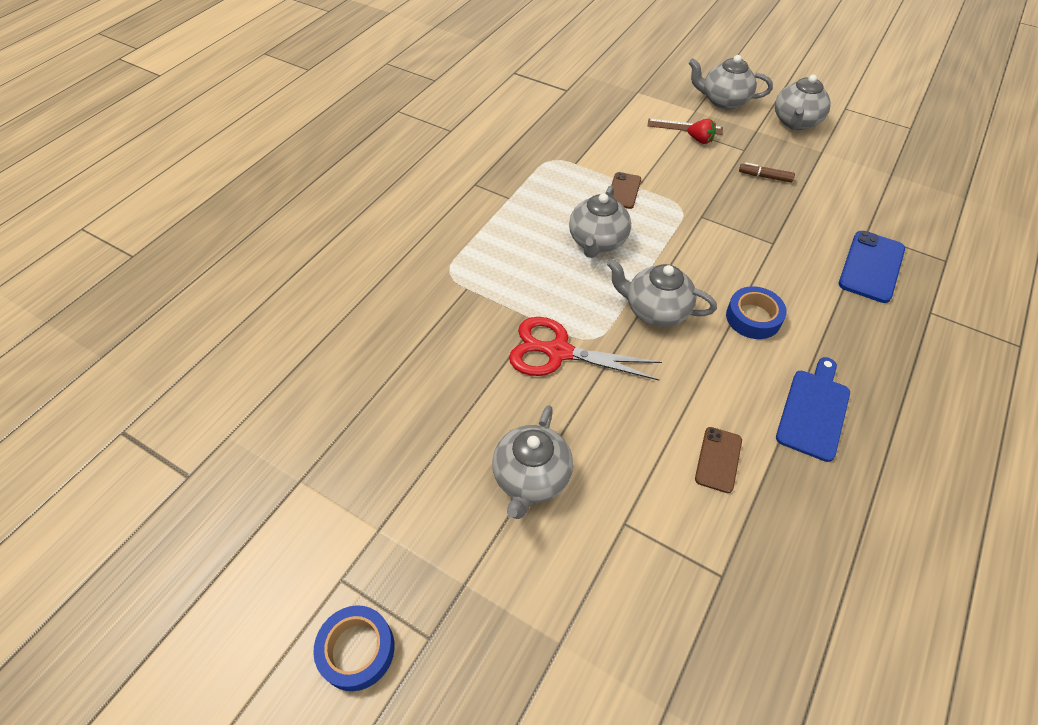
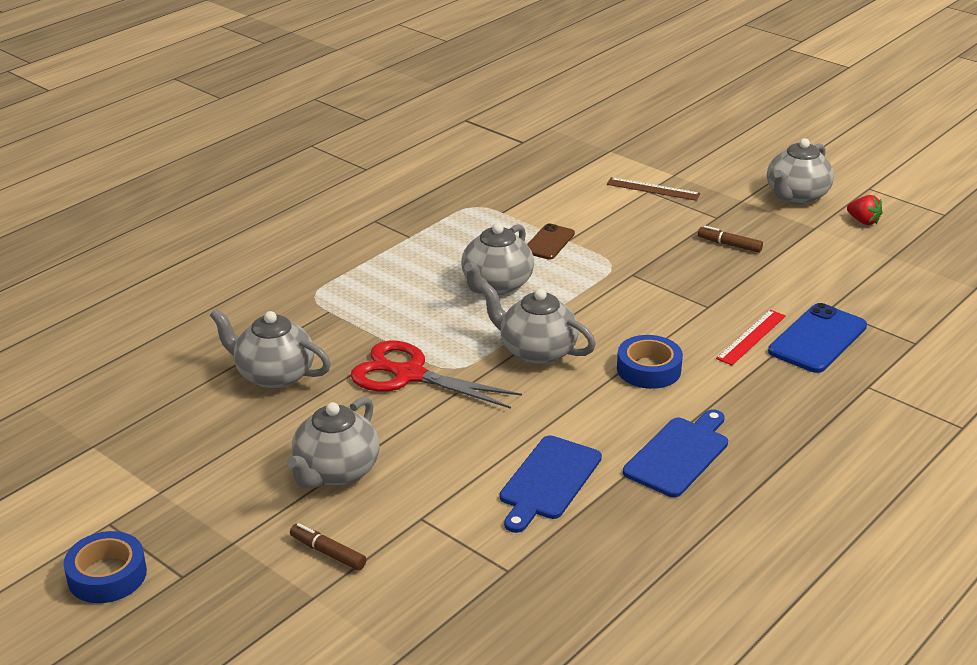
camera: 10 degrees right, 20 degrees down
red strawberry [687,119,716,144] -> red strawberry moved to [847,195,883,225]
grey teapot [689,55,773,110] -> grey teapot moved to [210,309,331,389]
brown phone [695,427,742,493] -> blue cutting board [500,435,602,533]
none -> brown marker [290,523,366,571]
none -> red ruler [716,310,786,365]

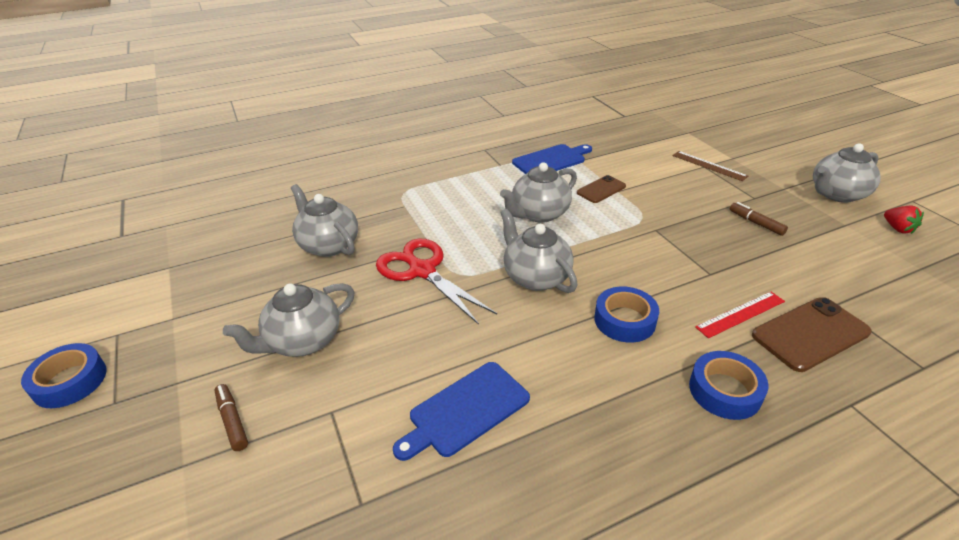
camera: 25 degrees right, 5 degrees up
blue cutting board [623,409,728,497] -> blue cutting board moved to [512,144,592,174]
blue phone [768,303,867,373] -> brown phone [752,297,872,372]
none -> blue tape [689,351,769,420]

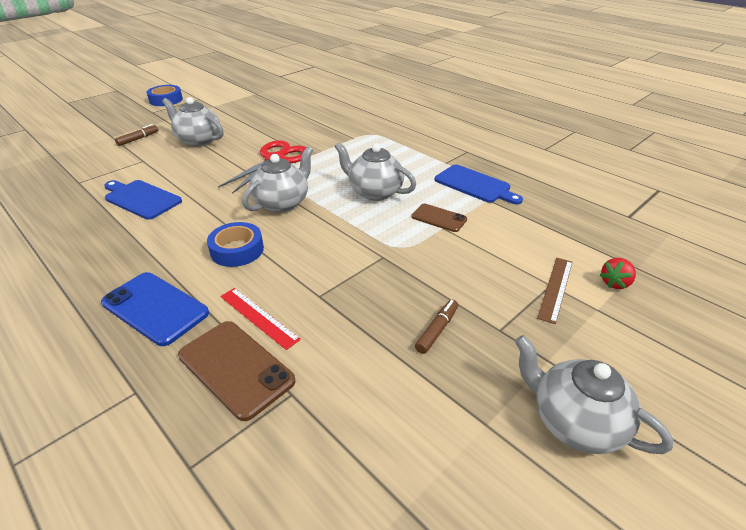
camera: 70 degrees right, 0 degrees up
grey teapot [291,184,358,257] -> none
blue tape [689,351,769,420] -> blue phone [101,272,209,346]
red strawberry [884,206,924,234] -> red strawberry moved to [600,258,636,289]

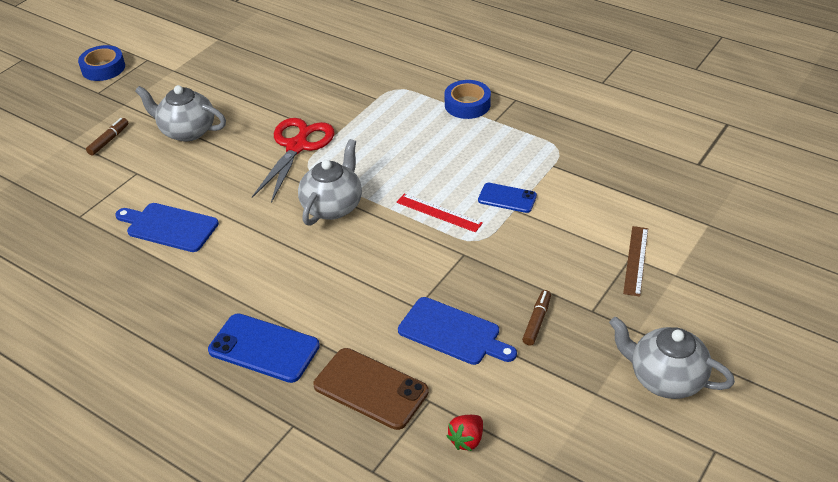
camera: 10 degrees left, 5 degrees up
blue tape [207,222,264,267] -> blue tape moved to [444,80,491,119]
red ruler [220,288,301,350] -> red ruler moved to [396,193,483,232]
grey teapot [334,142,416,201] -> none
brown phone [411,204,467,232] -> blue phone [478,183,537,213]
blue cutting board [435,164,523,204] -> blue cutting board moved to [398,297,517,365]
red strawberry [600,258,636,289] -> red strawberry moved to [446,415,483,451]

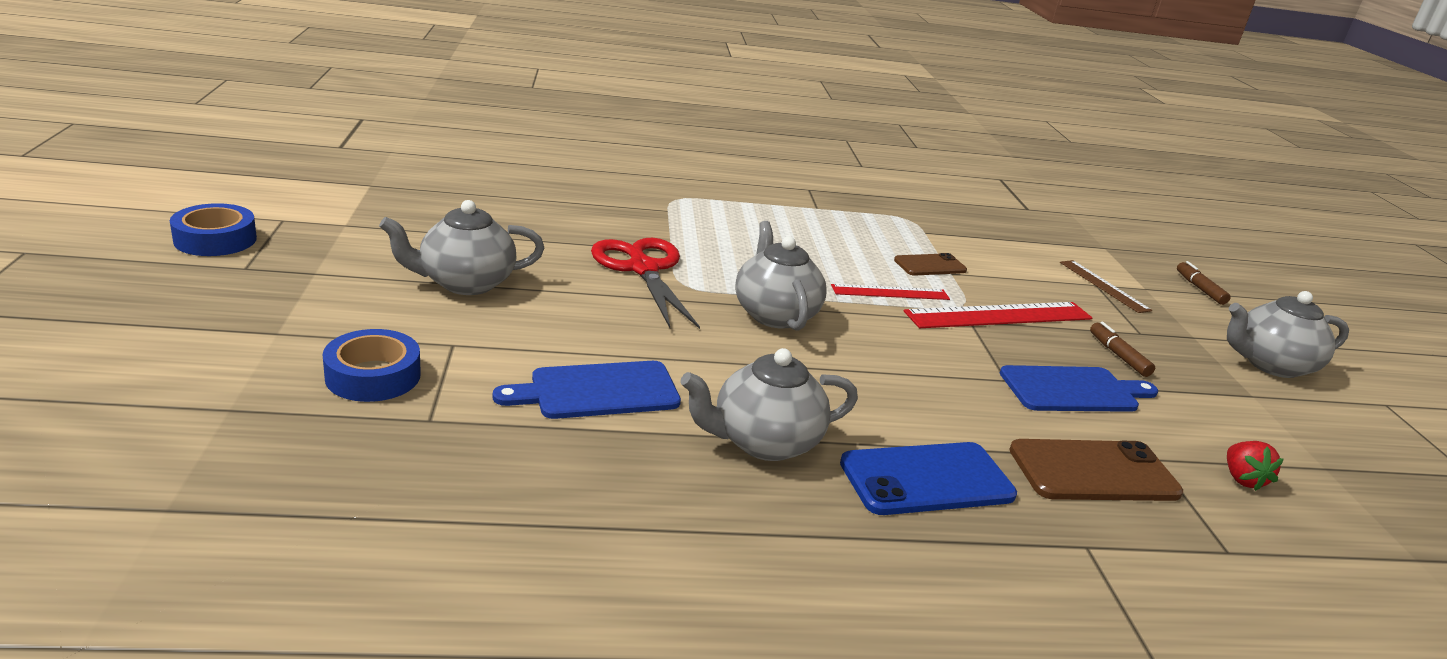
camera: 45 degrees left, 15 degrees down
brown marker [86,118,128,156] -> brown marker moved to [1177,261,1231,305]
blue tape [444,80,491,119] -> blue tape moved to [322,329,421,402]
blue phone [478,183,537,213] -> brown phone [894,253,967,276]
none -> grey teapot [680,348,858,461]
none -> red ruler [904,302,1092,328]

